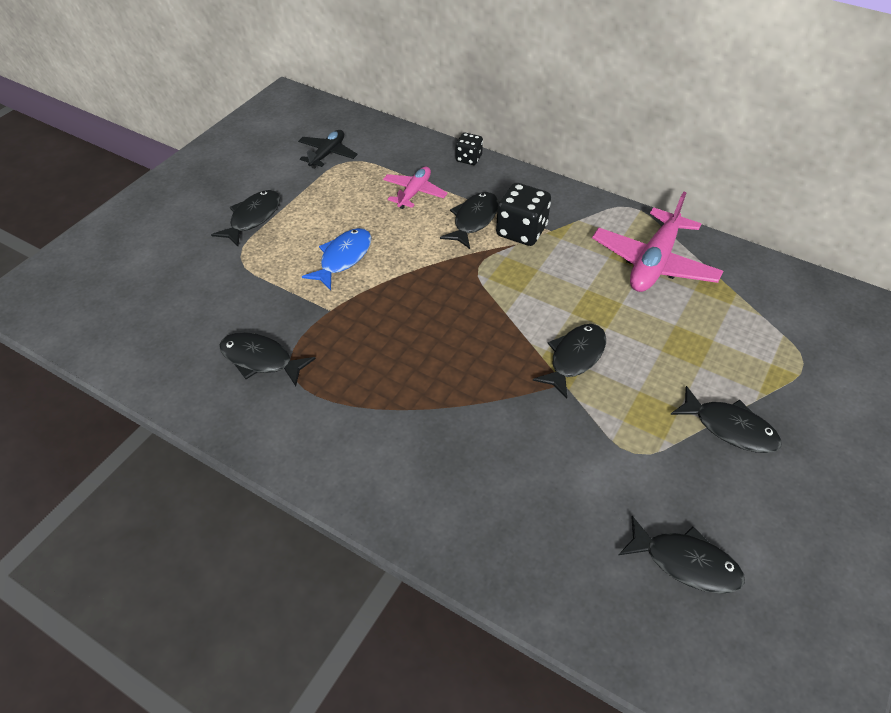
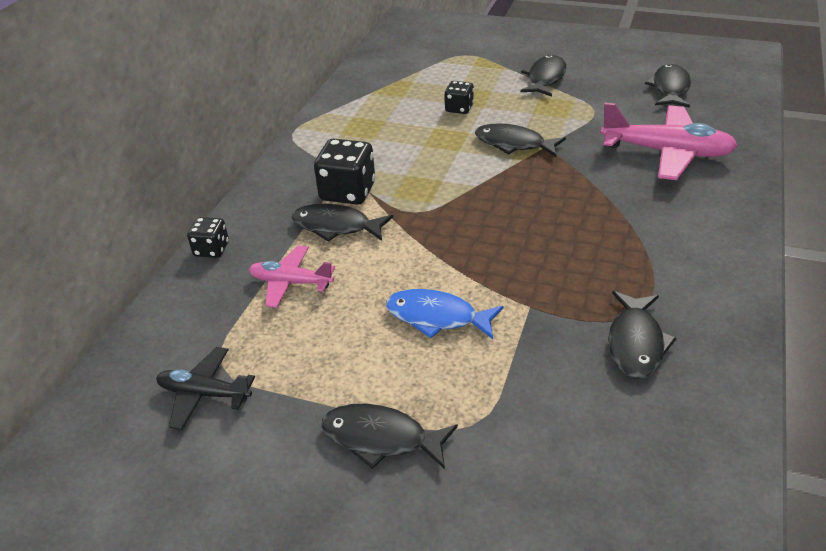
camera: 100 degrees left, 10 degrees down
pink plane [592,191,723,292] -> pink plane moved to [601,103,738,180]
none -> black dice [445,81,474,114]

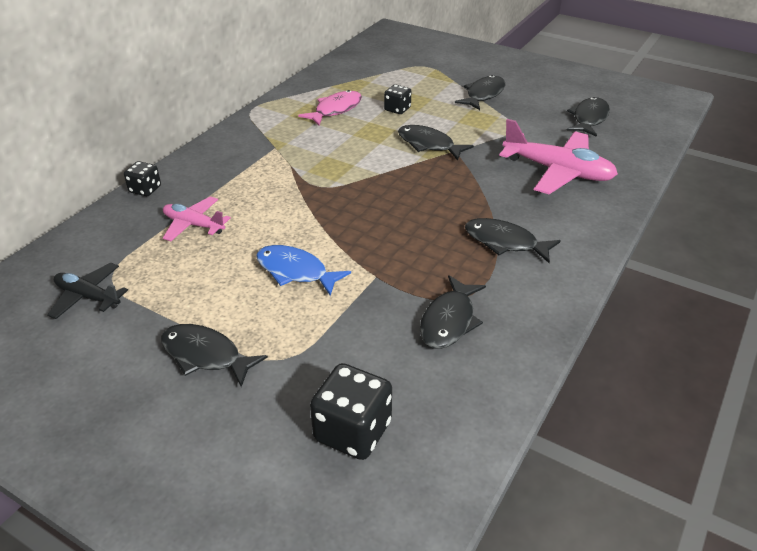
camera: 10 degrees right, 0 degrees up
black fish [292,204,393,242] -> black fish moved to [465,218,561,263]
black dice [314,139,375,205] -> black dice moved to [310,363,392,460]
none -> pink fish [298,90,362,125]

